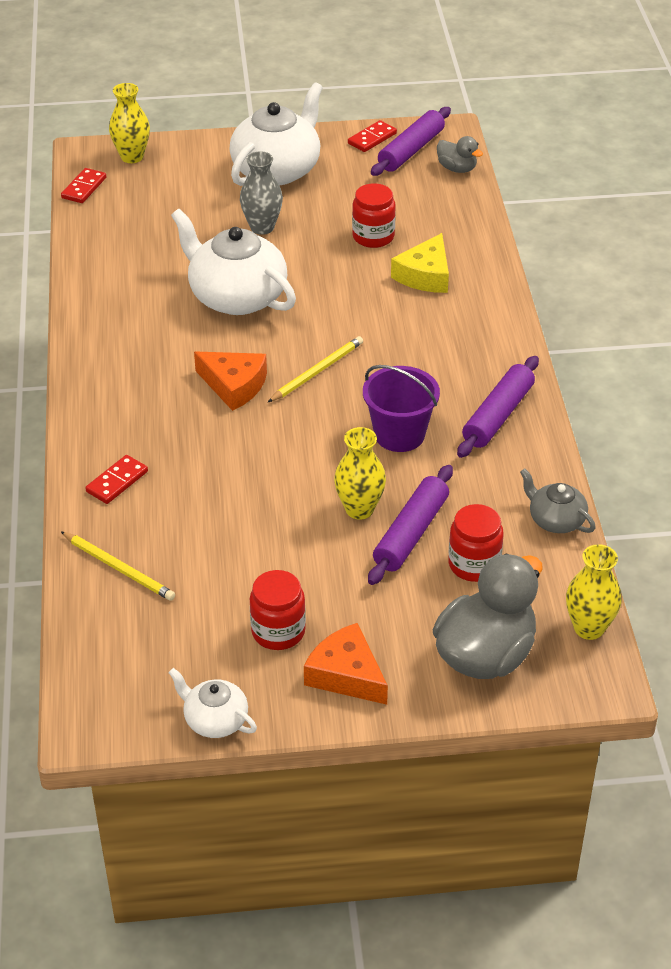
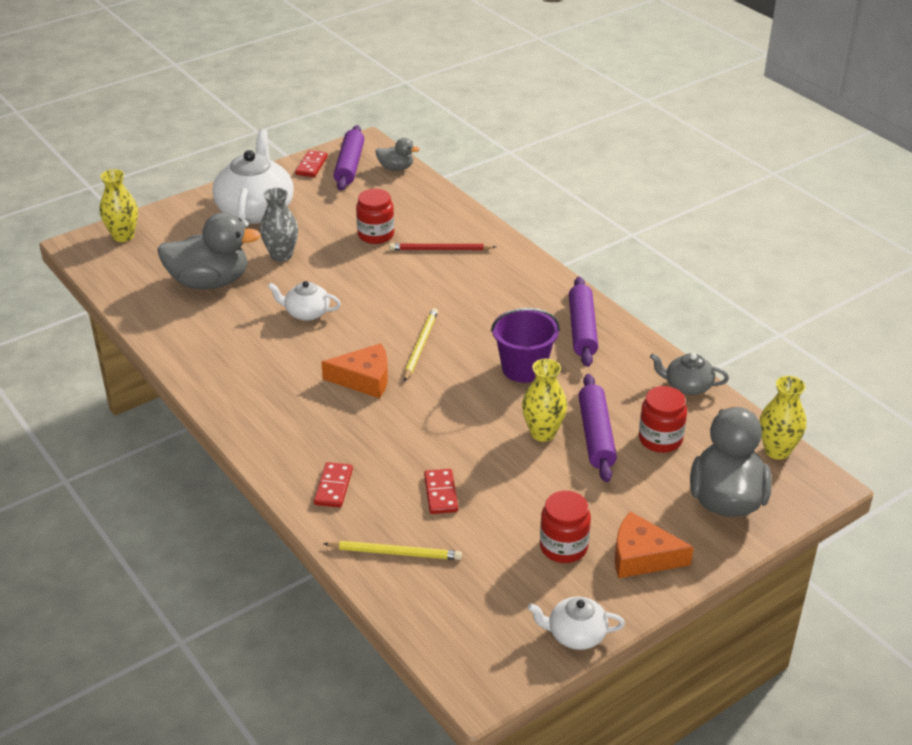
camera: 30 degrees left, 5 degrees down
red domino [61,168,106,203] -> red domino moved to [424,469,458,514]
white teapot [171,209,296,315] -> white teapot [268,281,341,321], size x0.51
yellow cheese [391,233,449,293] -> red pencil [389,243,496,250]
none -> grey duck [157,212,261,289]

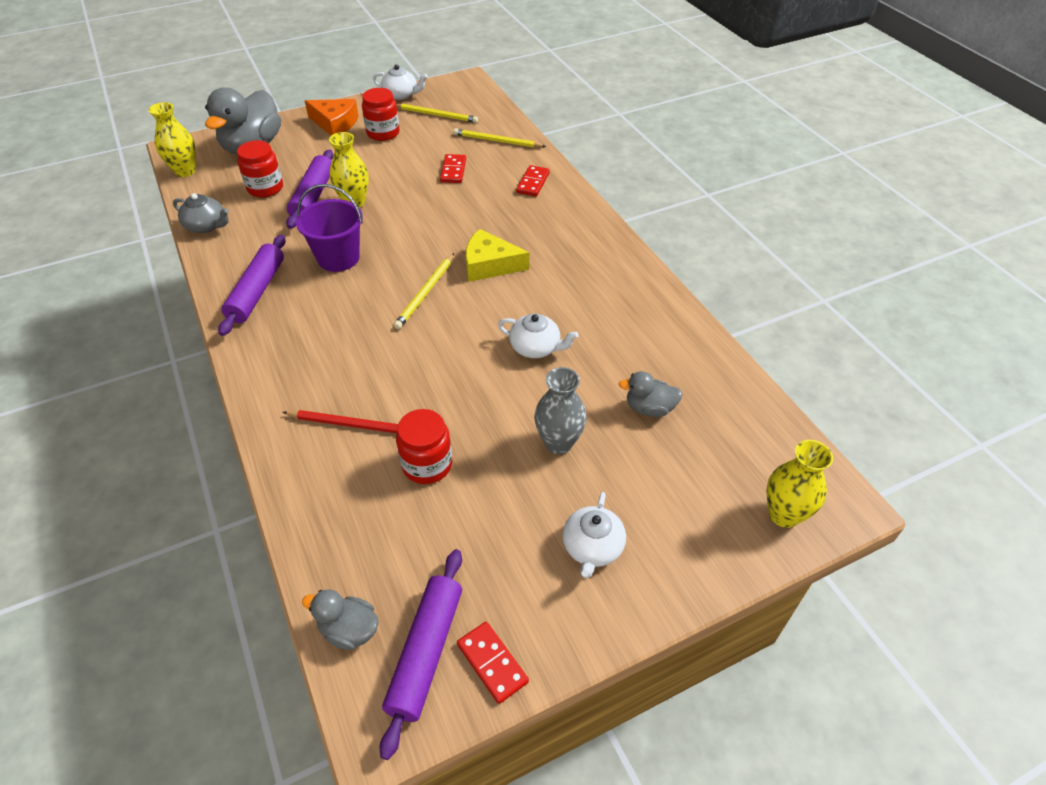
camera: 170 degrees left, 10 degrees up
grey duck [157,212,261,289] -> grey duck [619,371,683,417], size x0.50
white teapot [212,129,294,228] -> white teapot [563,492,626,578], size x0.51
red domino [295,150,328,177] -> red domino turned 60 degrees counterclockwise [457,622,529,704]
orange cheese [321,343,388,398] -> yellow cheese [466,229,529,282]
none -> yellow pencil [396,103,478,123]

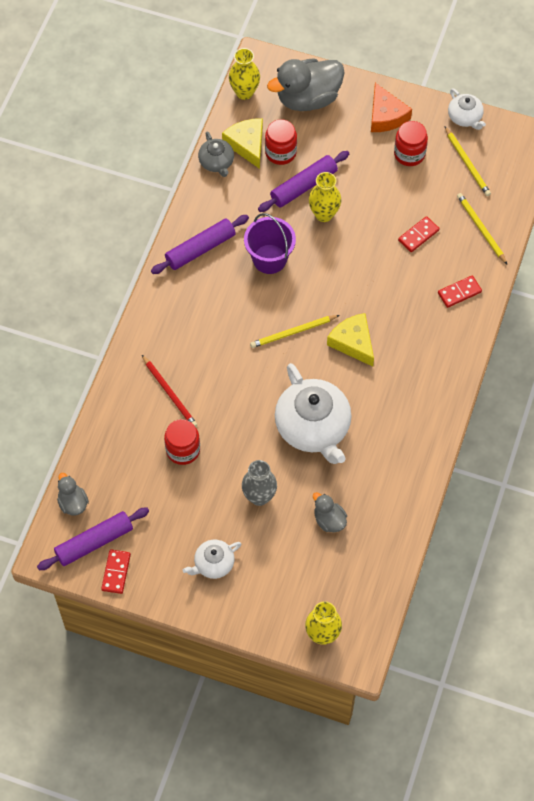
camera: 45 degrees right, 15 degrees up
white teapot [498,314,579,358] -> white teapot [275,363,352,464], size x1.97
none -> yellow cheese [222,118,263,169]

